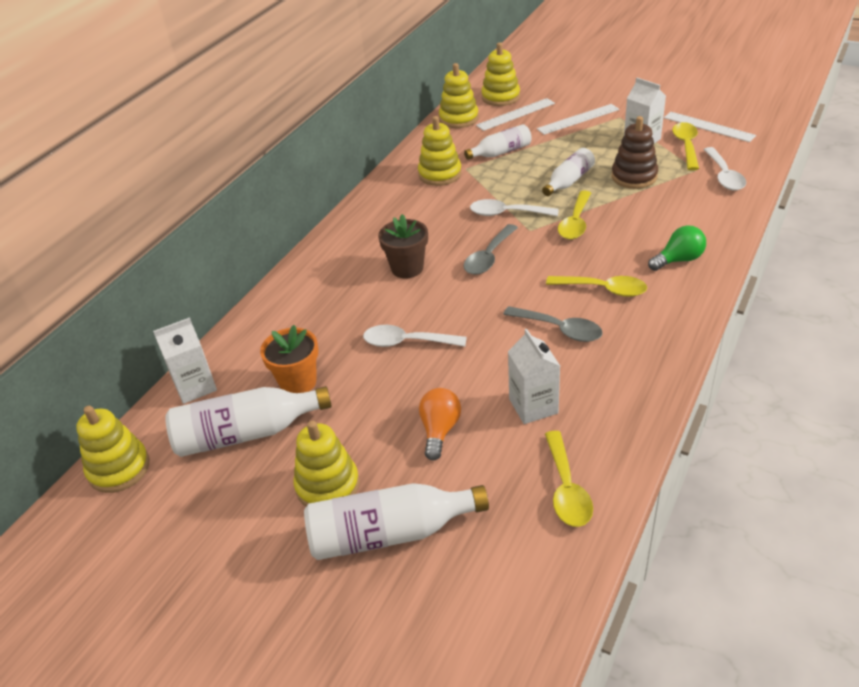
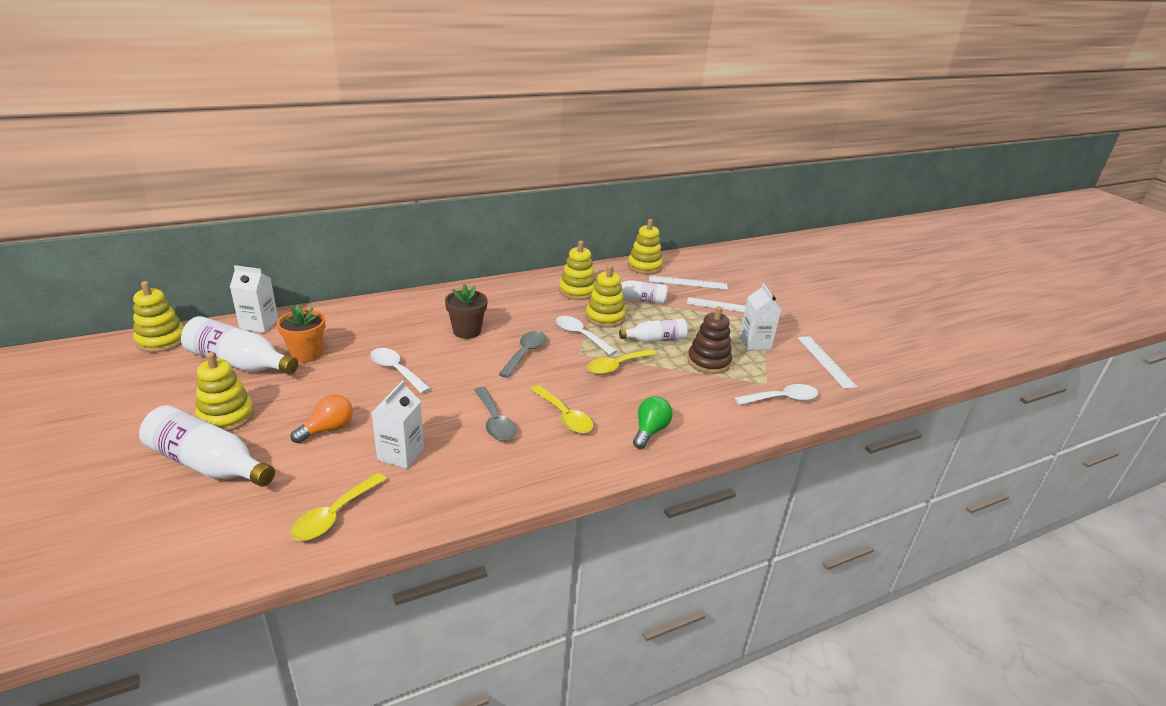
camera: 30 degrees right, 10 degrees down
grey spoon [464,224,518,275] -> grey spoon turned 135 degrees clockwise [499,331,546,378]
yellow stacking toy [481,42,520,106] -> yellow stacking toy moved to [586,265,626,328]
green light bulb [648,225,706,271] -> green light bulb turned 75 degrees counterclockwise [633,396,673,449]
yellow spoon [672,122,699,170] -> none
white spoon [703,147,746,191] -> white spoon turned 135 degrees counterclockwise [735,384,818,405]

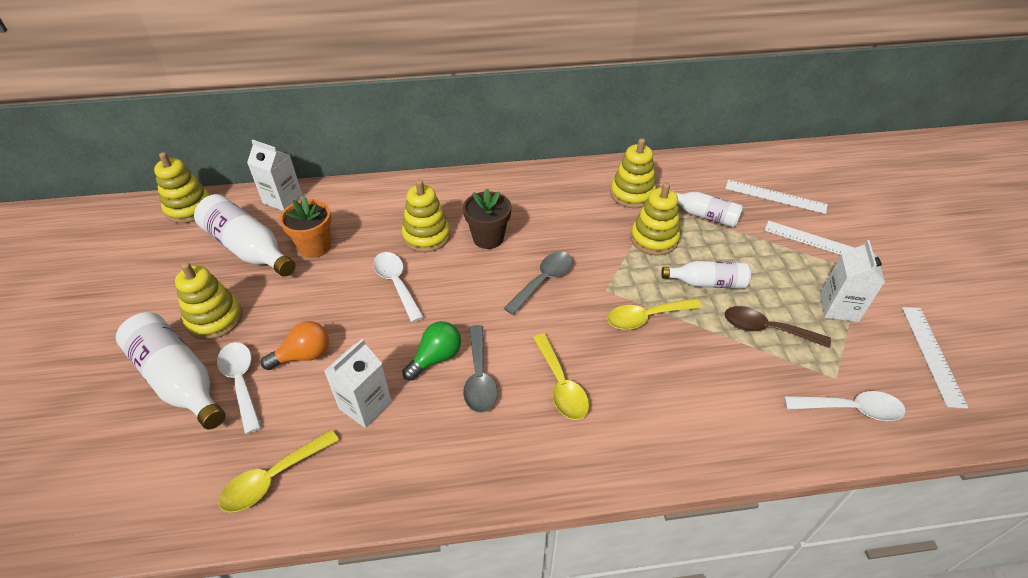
camera: 20 degrees right, 15 degrees up
white spoon [556,316,617,355] -> white spoon moved to [217,342,261,434]
yellow stacking toy [628,219,663,274] -> yellow stacking toy moved to [402,180,450,252]
green light bulb [633,396,673,449] -> green light bulb moved to [402,321,461,381]
brown stacking toy [687,306,732,374] -> brown spoon [724,306,831,348]

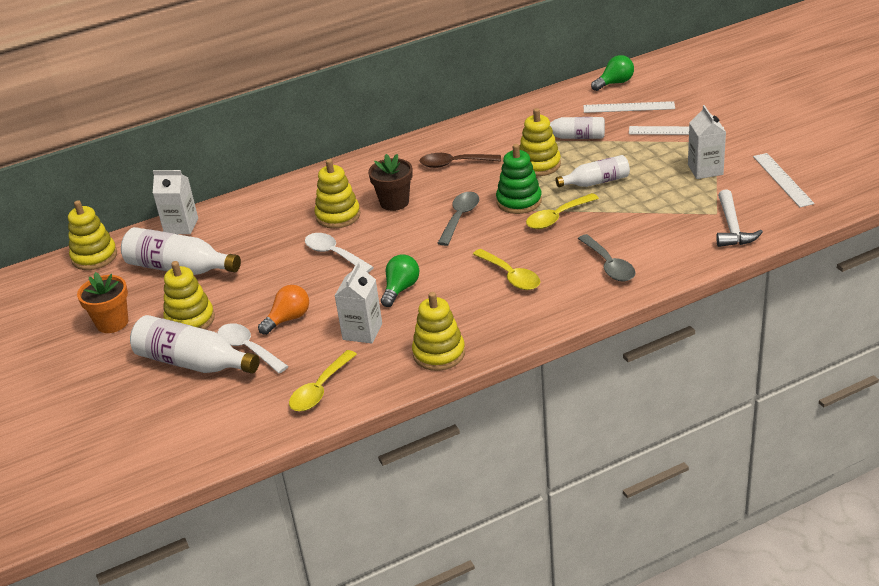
camera: 15 degrees left, 10 degrees down
orange flower pot [280,196,331,258] -> orange flower pot moved to [77,272,128,333]
grey spoon [463,325,497,413] -> grey spoon moved to [578,234,635,281]
yellow stacking toy [610,138,656,208] -> yellow stacking toy moved to [412,292,465,371]
brown spoon [724,306,831,348] -> brown spoon moved to [420,153,501,168]
white spoon [784,391,906,421] -> white hammer [716,189,763,247]
none -> green stacking toy [496,144,542,214]
none -> green light bulb [591,55,634,91]

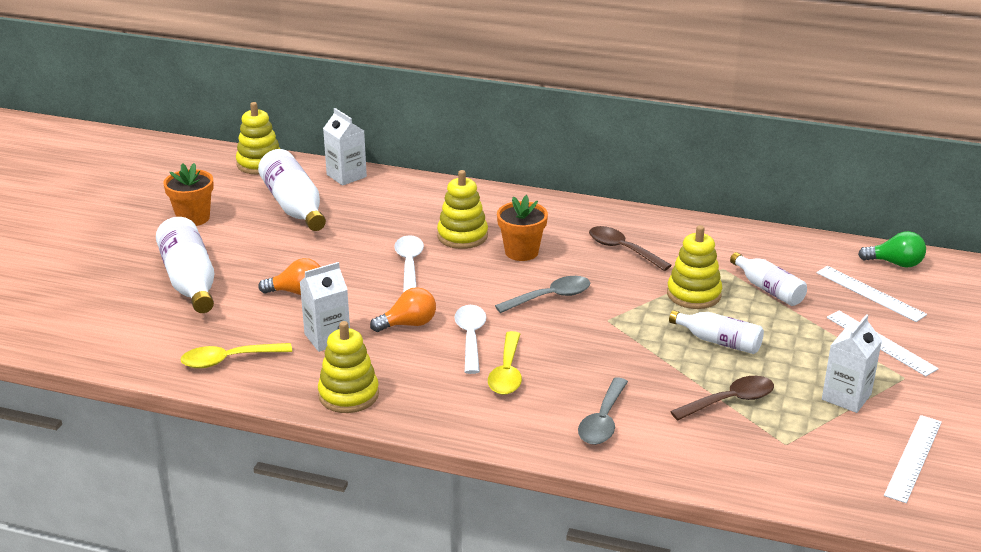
camera: 40 degrees right, 5 degrees down
yellow stacking toy [163,261,215,329] -> none
white spoon [217,323,288,373] -> white spoon moved to [454,305,486,374]
brown flower pot [368,154,413,211] -> orange flower pot [497,195,548,261]
green light bulb [381,255,420,307] -> orange light bulb [370,287,436,332]
green stacking toy [496,144,542,214] -> none
yellow spoon [526,193,599,229] -> none
white hammer [716,189,763,247] -> none
none -> brown spoon [670,376,774,421]

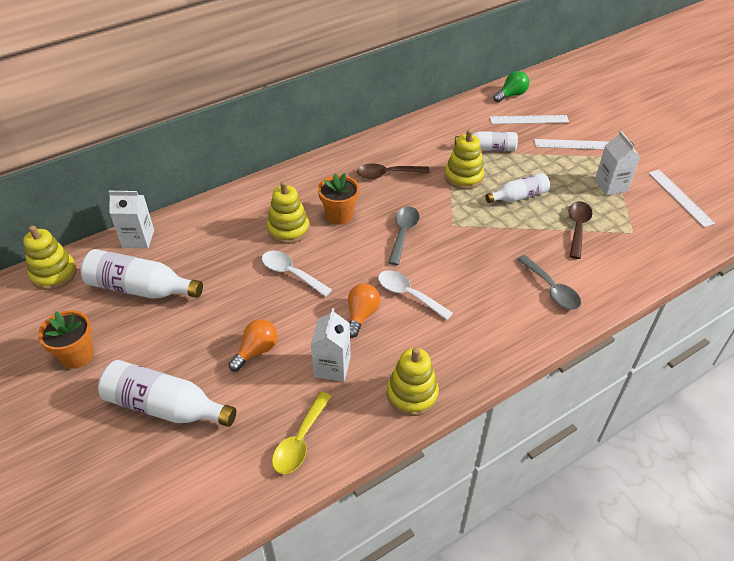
camera: 50 degrees left, 15 degrees up
yellow spoon [488,331,522,395] -> none

